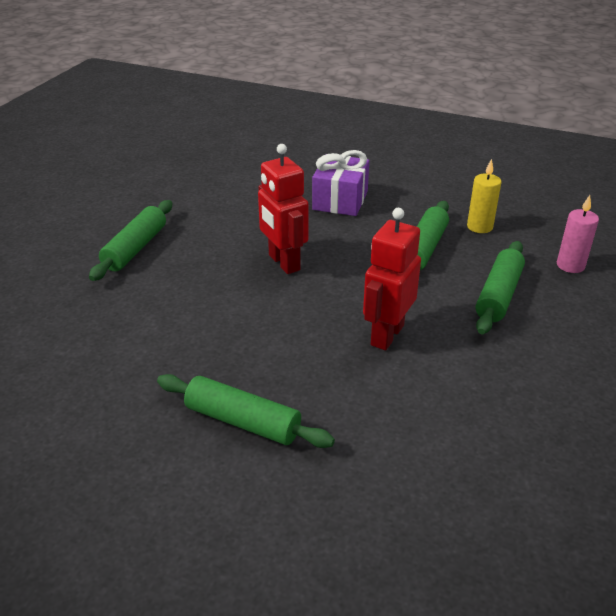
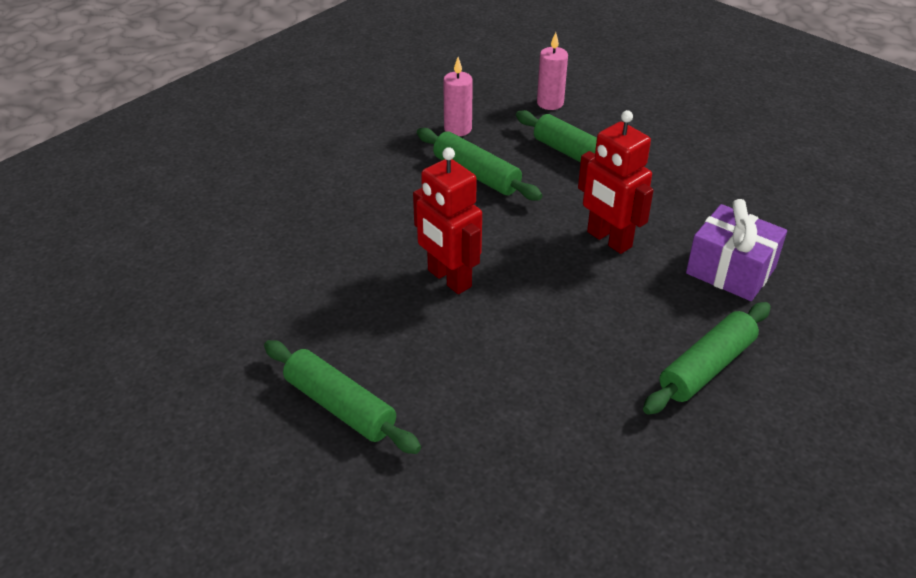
camera: 70 degrees left, 5 degrees up
red robot [258,144,309,274] -> red robot turned 60 degrees clockwise [413,147,482,294]
purple gift [312,150,369,216] -> purple gift moved to [686,199,787,301]
yellow candle [467,159,501,233] -> pink candle [443,57,473,136]

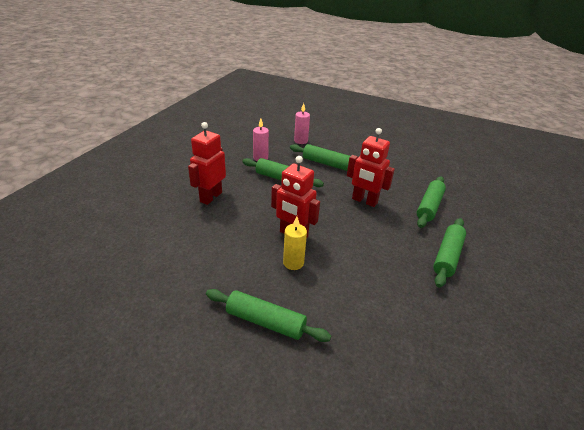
camera: 20 degrees left, 5 degrees down
purple gift [686,199,787,301] -> green rolling pin [417,177,446,228]
none -> red robot [188,122,226,205]
none -> yellow candle [283,216,307,270]

